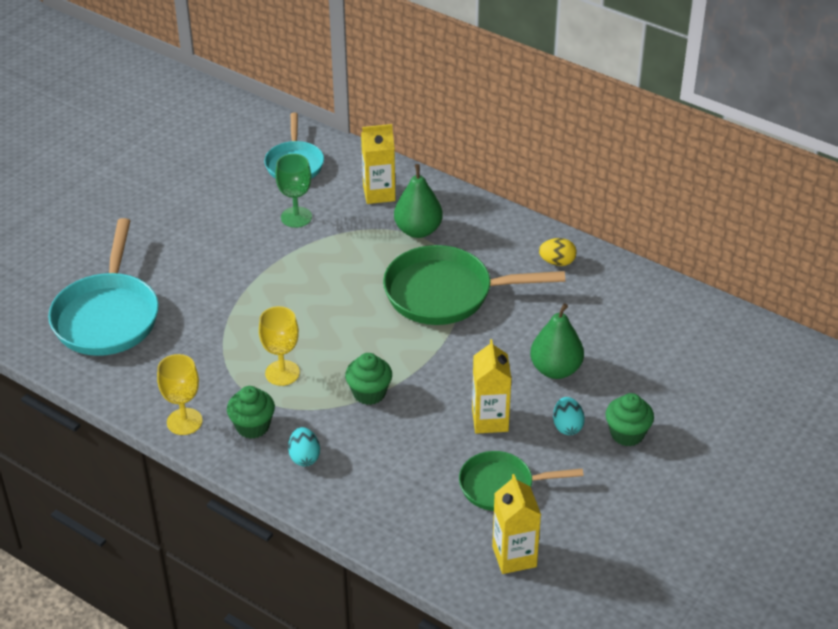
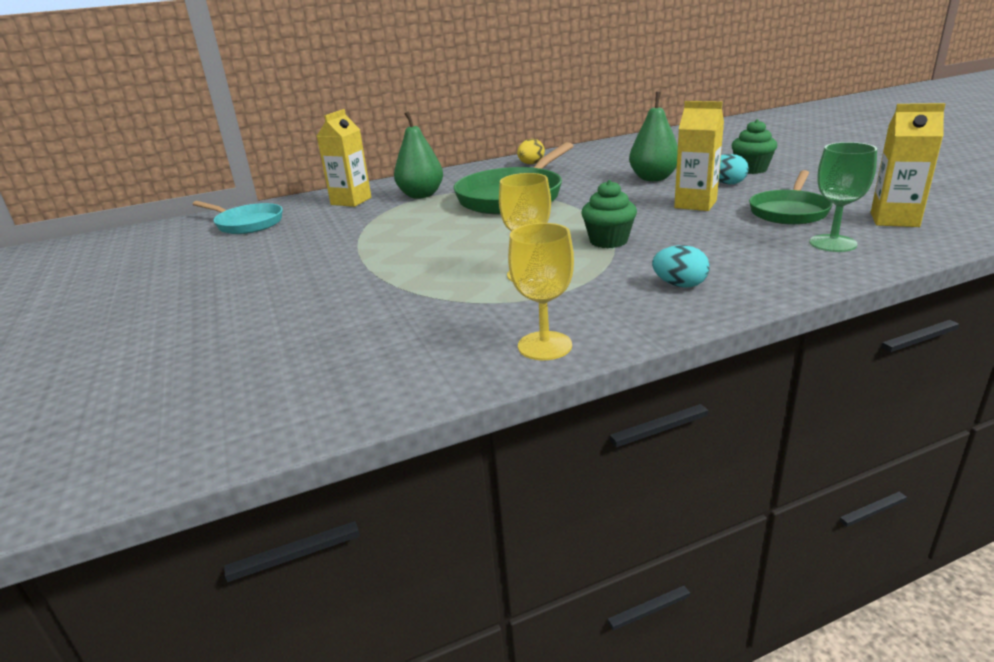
camera: 55 degrees left, 15 degrees down
turquoise pan [48,218,159,356] -> none
green cupcake [227,386,275,439] -> none
green goblet [275,154,312,228] -> green goblet moved to [809,142,877,252]

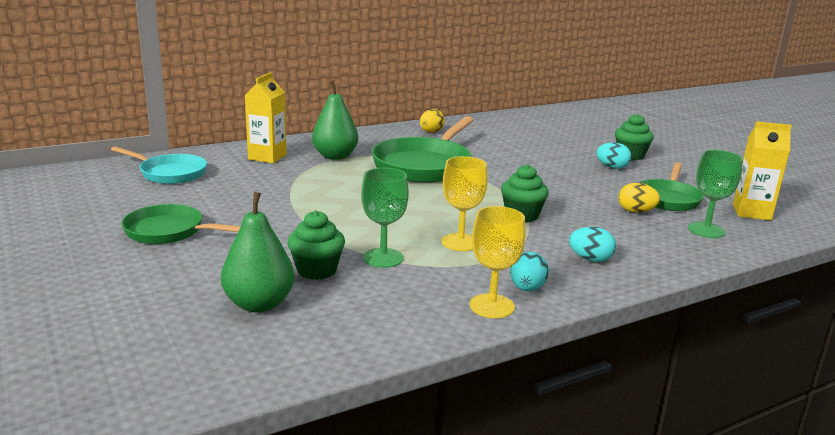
camera: 10 degrees left, 5 degrees down
green pear [629,92,678,181] -> green pear moved to [221,192,295,313]
yellow carton [674,101,724,211] -> none
none -> green pan [121,204,241,244]
none -> green cupcake [288,210,345,280]
none -> green goblet [361,168,409,268]
none -> turquoise egg [510,252,549,291]
none -> yellow egg [618,183,660,213]

